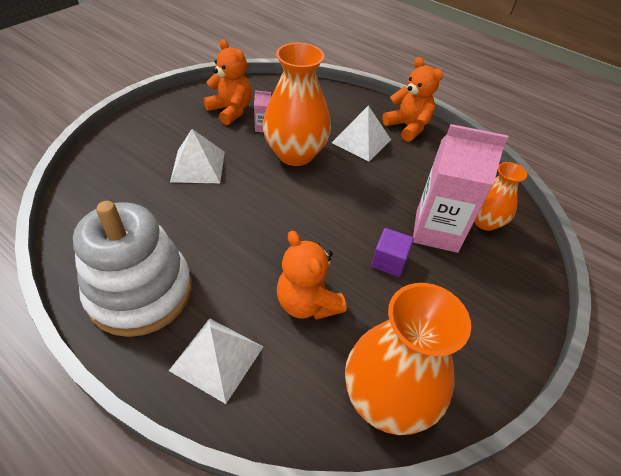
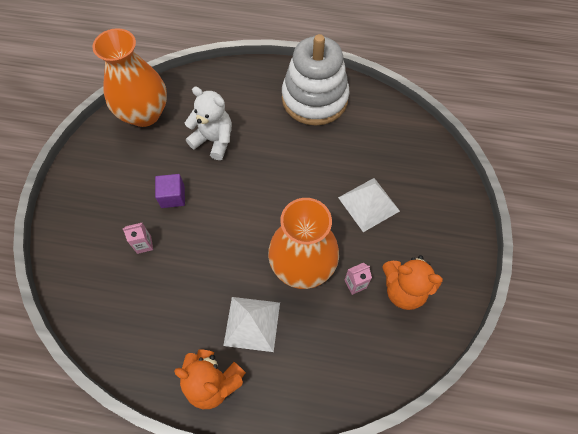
camera: 155 degrees right, 15 degrees up
white pyramid [169,318,263,404] -> none
orange teddy bear [277,230,346,320] -> white teddy bear [185,87,232,160]
pink carton [413,124,508,253] -> pink carton [123,223,153,254], size x0.40
orange vase [474,162,527,231] -> none

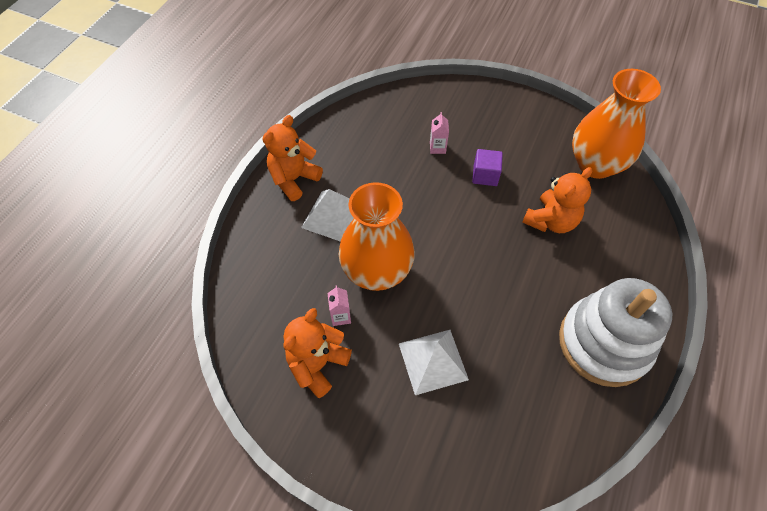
camera: 105 degrees right, 5 degrees down
white teddy bear [185,87,232,160] -> orange teddy bear [522,167,592,233]

